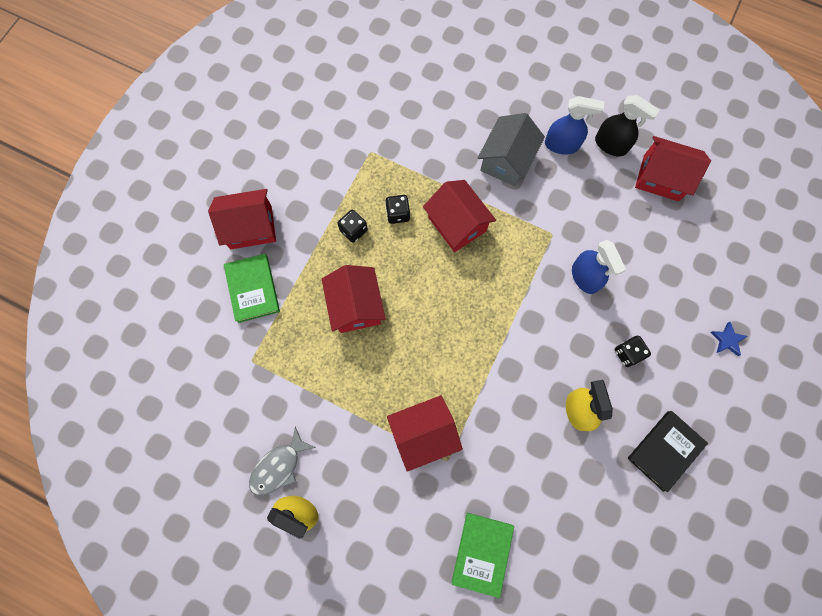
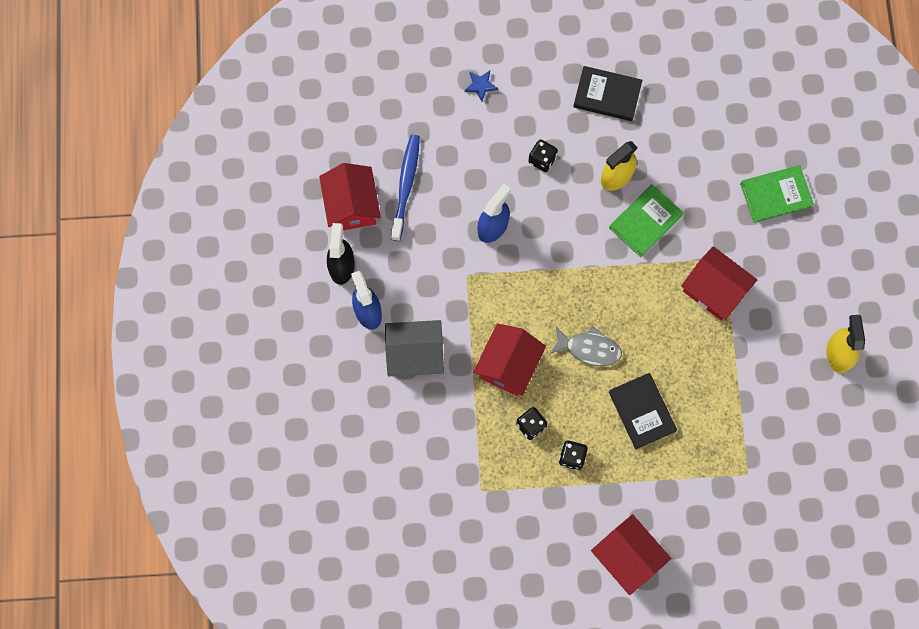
camera: 120 degrees left, 0 degrees up
green book [224,254,280,323] -> green book moved to [609,184,684,257]
grey fish [249,426,316,496] -> grey fish moved to [550,326,622,366]
red house [322,265,386,333] -> black book [609,373,677,449]
none -> blue toothbrush [391,134,420,241]

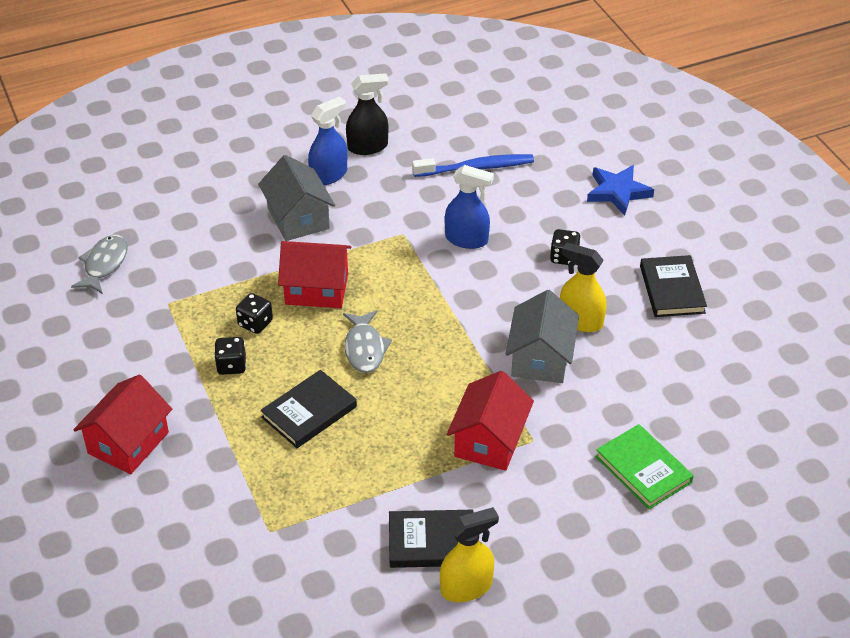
camera: 70 degrees right, 30 degrees down
red house [319,163,381,230] -> none
blue star [464,71,498,102] -> blue star [587,165,654,215], size x1.76
green book [609,184,684,257] -> grey house [506,290,579,383]
none -> grey fish [71,235,128,294]
none -> black book [389,510,474,568]

